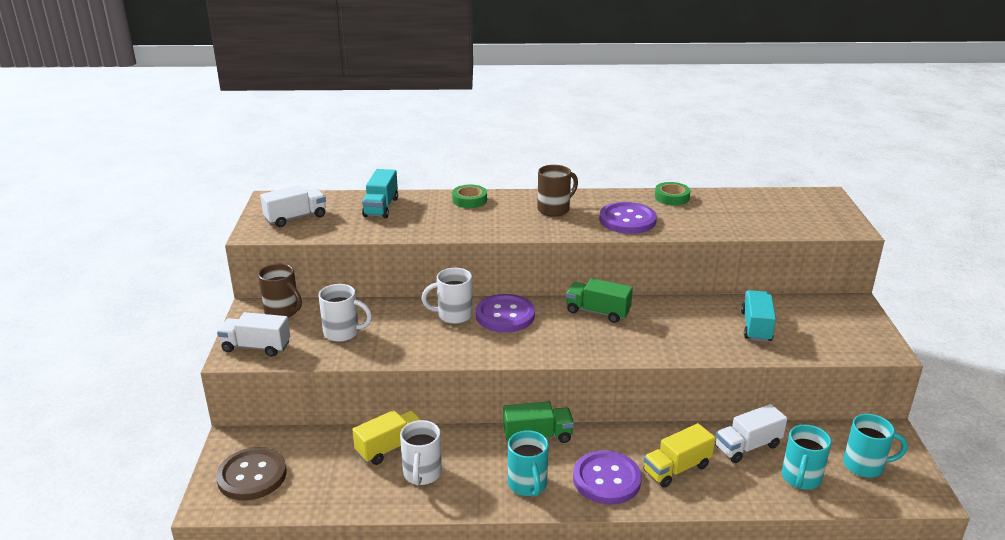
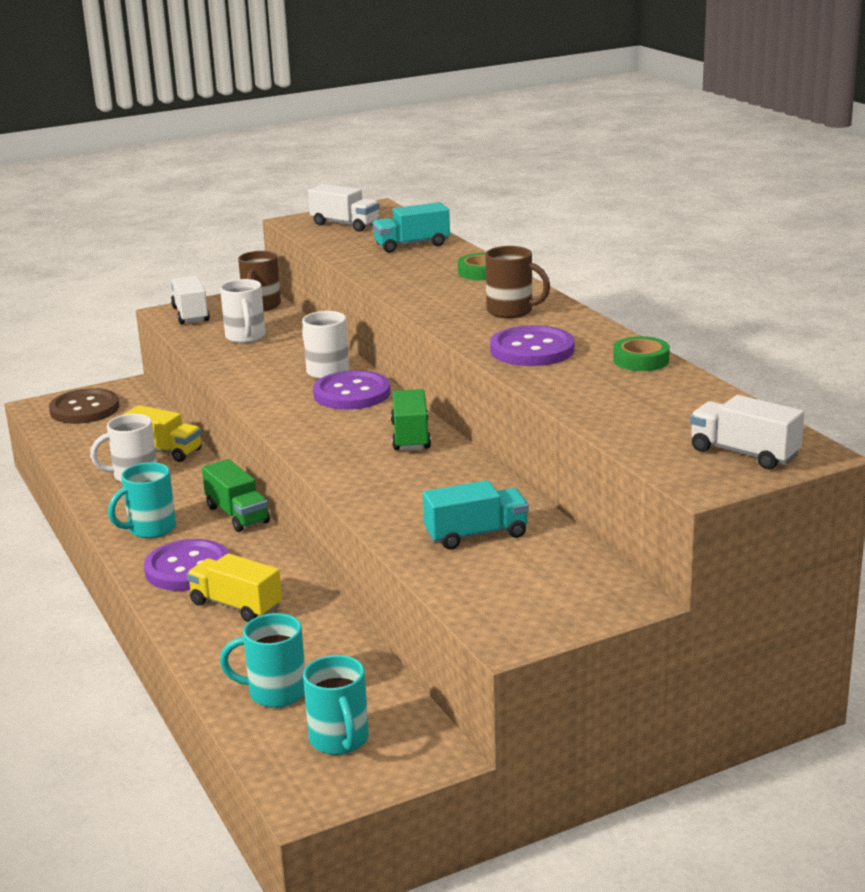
camera: 65 degrees right, 5 degrees down
white truck [715,404,787,463] -> white truck moved to [690,395,804,469]

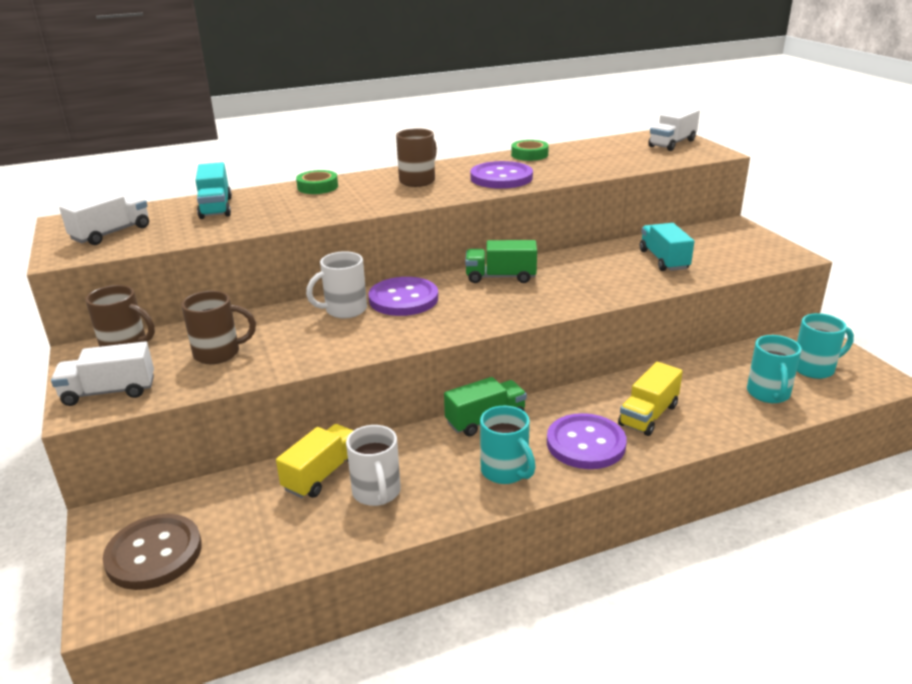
camera: 85 degrees left, 5 degrees up
white mug [220,279,265,343] -> brown mug [181,291,256,364]

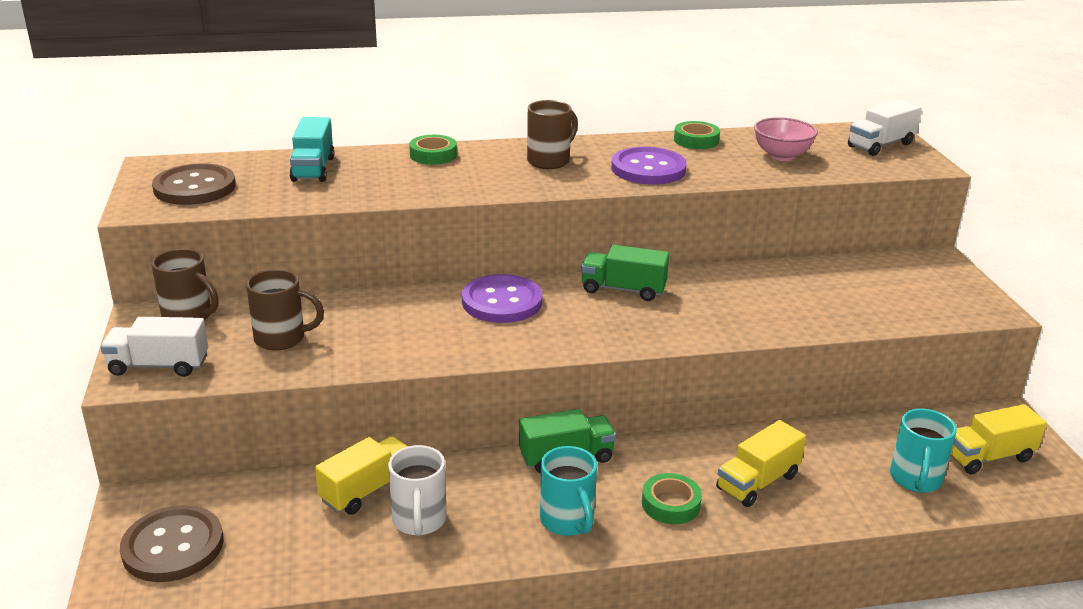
camera: 10 degrees right, 0 degrees up
white truck [59,191,149,245] -> brown button [152,163,236,205]
white mug [306,251,367,318] -> none
purple button [547,413,627,469] -> green tape [642,473,702,524]
turquoise truck [640,223,694,271] -> none
turquoise mug [797,313,854,379] -> yellow truck [950,404,1047,474]
none -> pink bowl [754,117,818,161]

